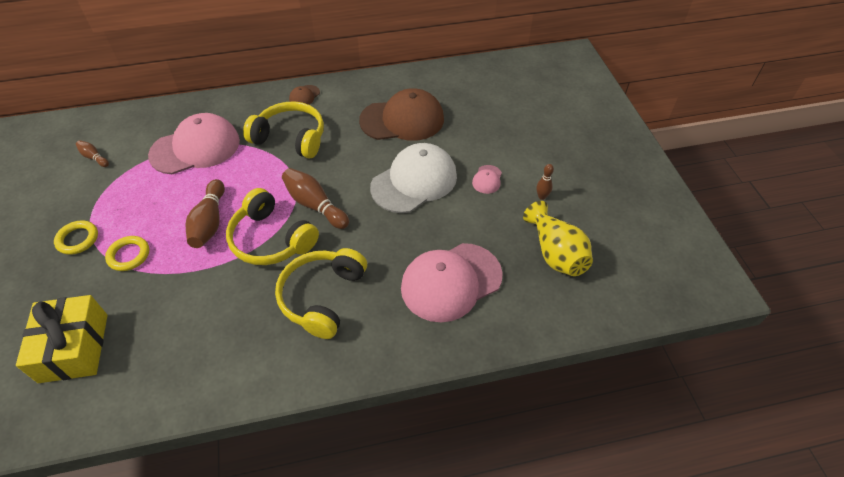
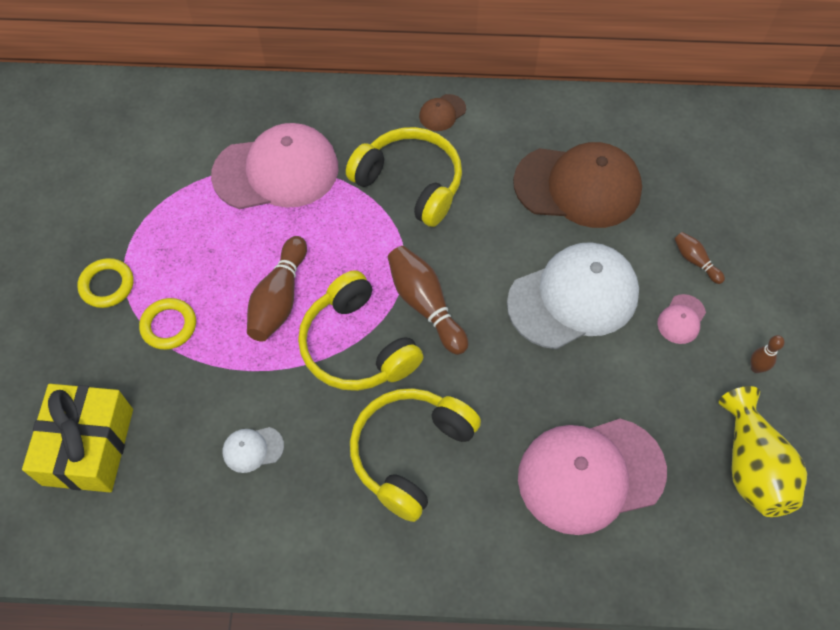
camera: 15 degrees right, 10 degrees up
brown bowling pin [76,140,109,167] -> brown bowling pin moved to [675,232,725,284]
none -> white cap [223,427,284,473]

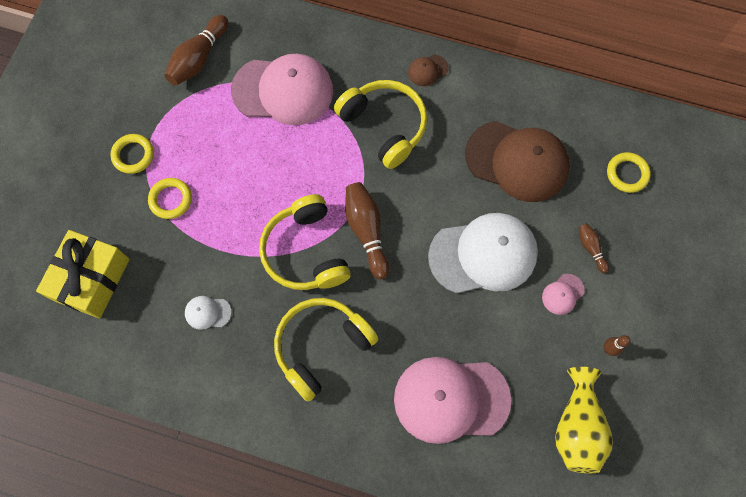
camera: 15 degrees right, 10 degrees up
brown bowling pin [247,236,307,342] -> brown bowling pin moved to [164,15,228,86]
none -> yellow ring [607,152,651,193]

